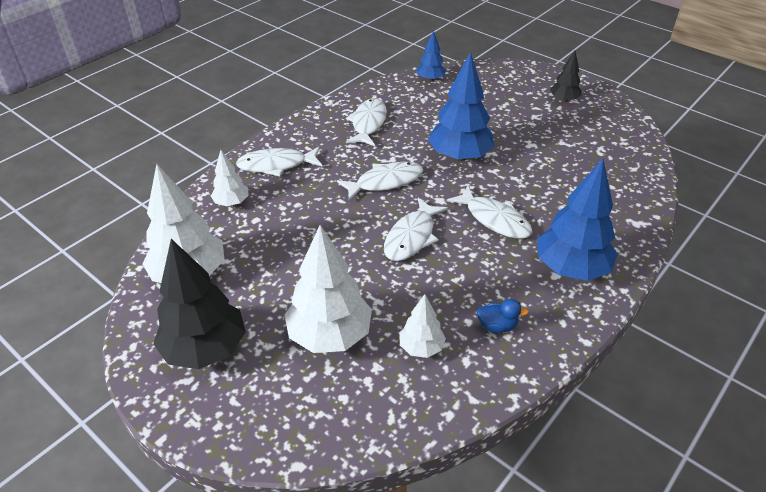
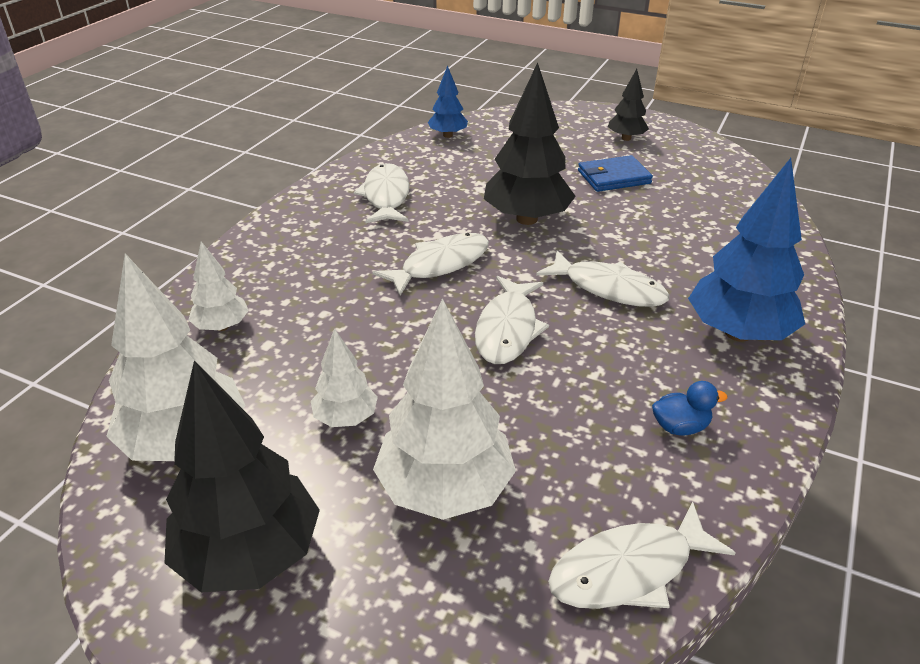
camera: 15 degrees left, 5 degrees down
white fish [236,147,323,176] -> white fish moved to [548,502,736,609]
white tree [399,294,446,358] -> white tree moved to [311,328,378,427]
blue tree [428,51,494,161] -> black tree [484,62,576,225]
none -> blue wallet [578,155,653,192]

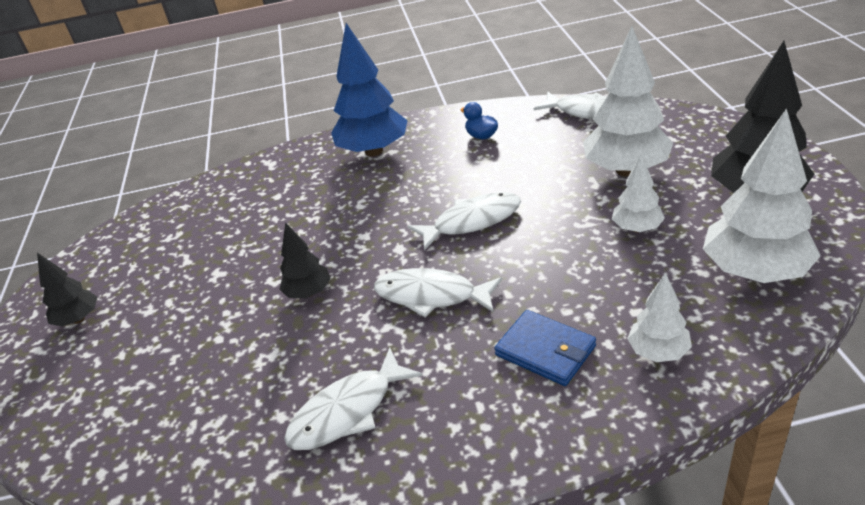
camera: 120 degrees left, 0 degrees up
blue tree [428,66,468,138] -> none
black tree [484,62,576,225] -> black tree [279,222,331,298], size x0.53
white fish [536,251,669,307] -> none
blue wallet [578,155,653,192] -> blue wallet moved to [494,310,596,386]

